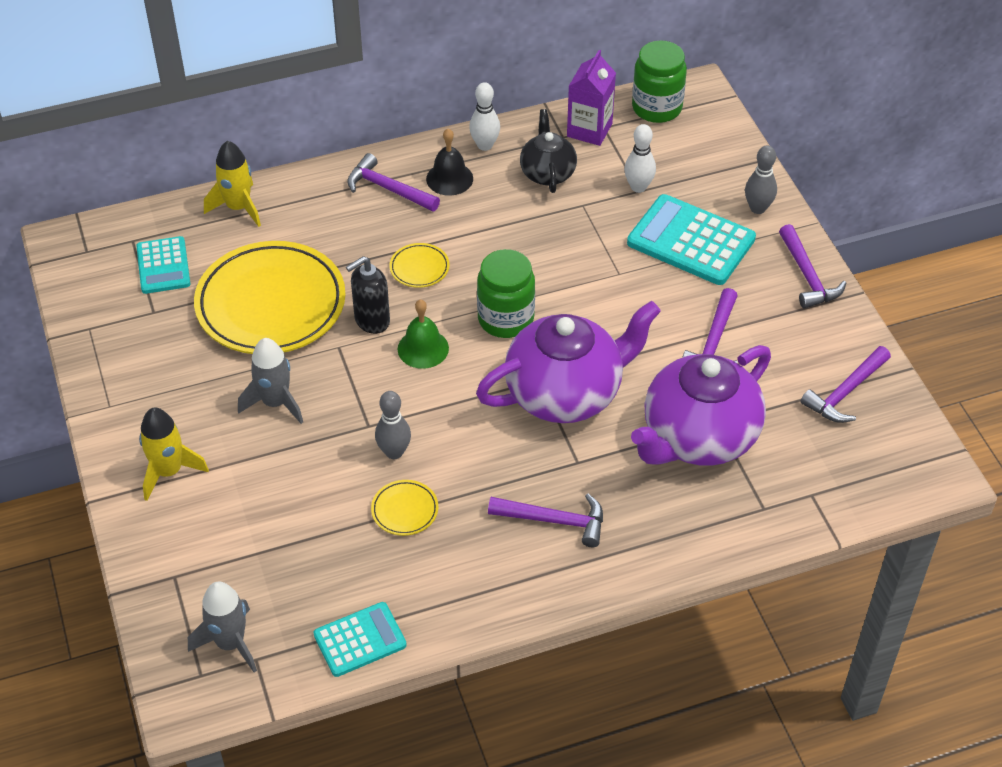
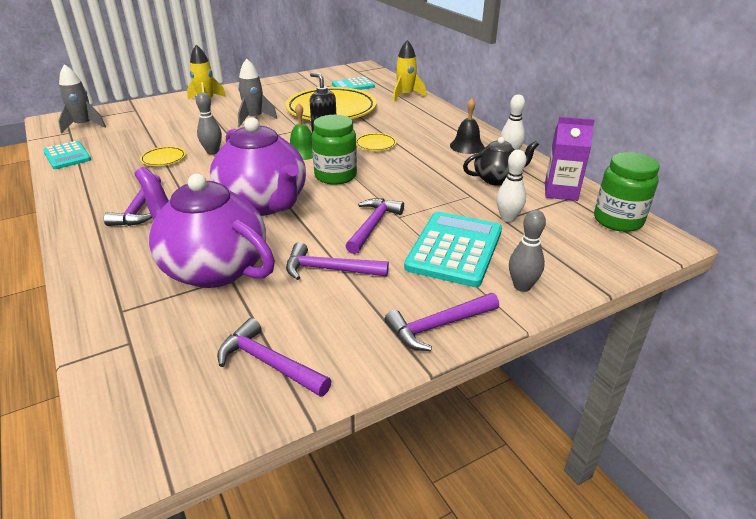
camera: 80 degrees right, 15 degrees down
purple hammer [347,153,440,212] -> purple hammer moved to [346,198,404,254]

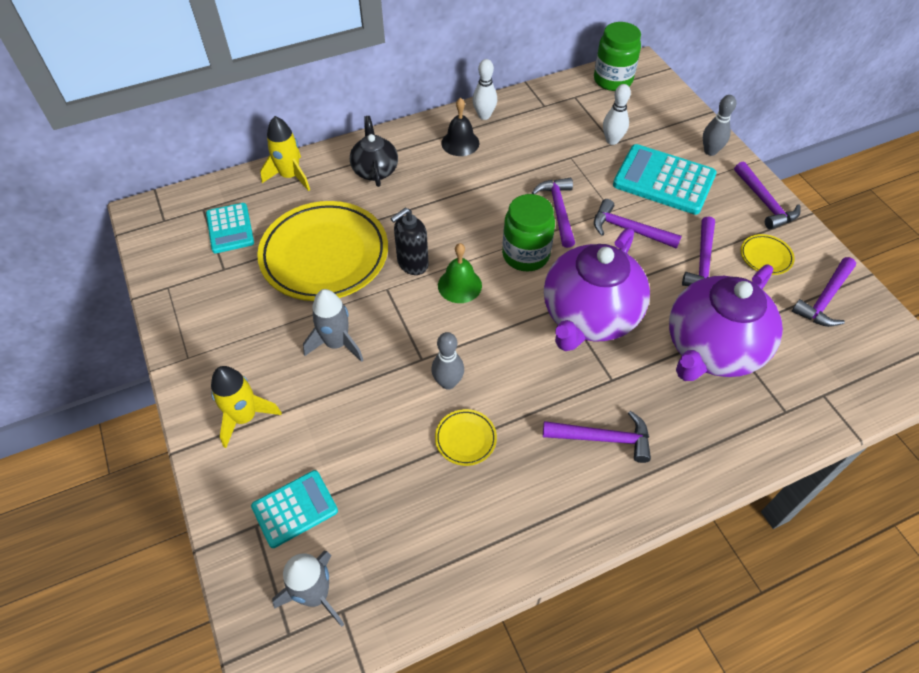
camera: 85 degrees left, 20 degrees up
turquoise calculator [43,141,91,169] -> turquoise calculator moved to [251,470,338,548]
purple teapot [210,117,306,216] -> purple teapot turned 150 degrees clockwise [544,228,650,351]
yellow plate [356,133,397,151] -> yellow plate moved to [740,234,795,275]
black teapot [463,137,539,185] -> black teapot moved to [350,116,398,187]
purple carton [545,117,595,201] -> none
none -> purple hammer [532,177,575,248]

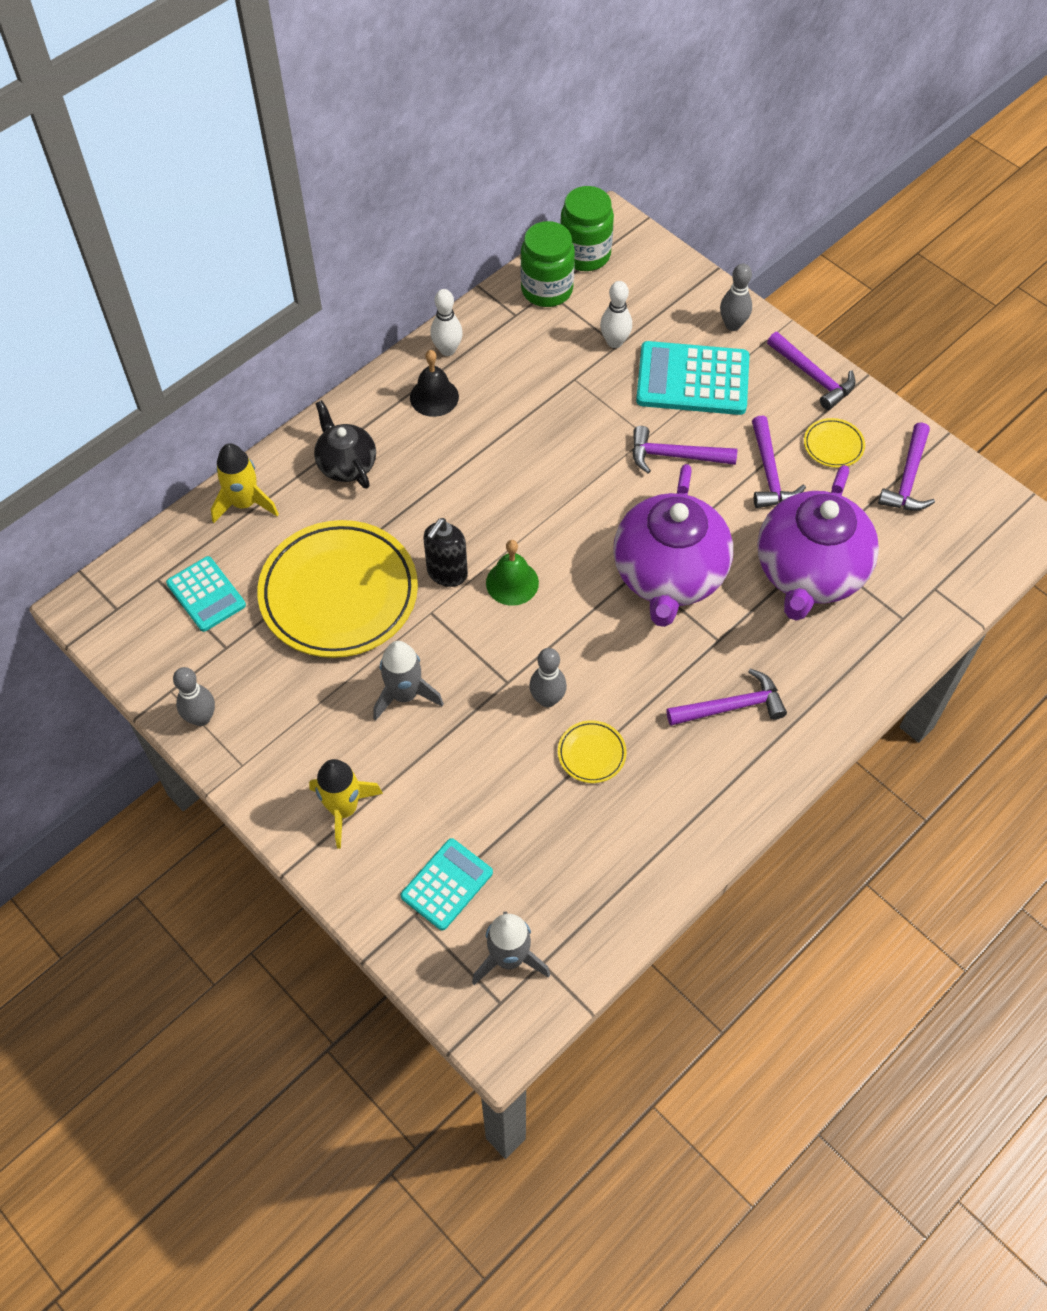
camera: 20 degrees left, 5 degrees up
green jar [502,194,555,271] -> green jar moved to [521,221,575,307]
purple hammer [532,177,575,248] -> none
none -> grey bowling pin [173,667,215,726]

